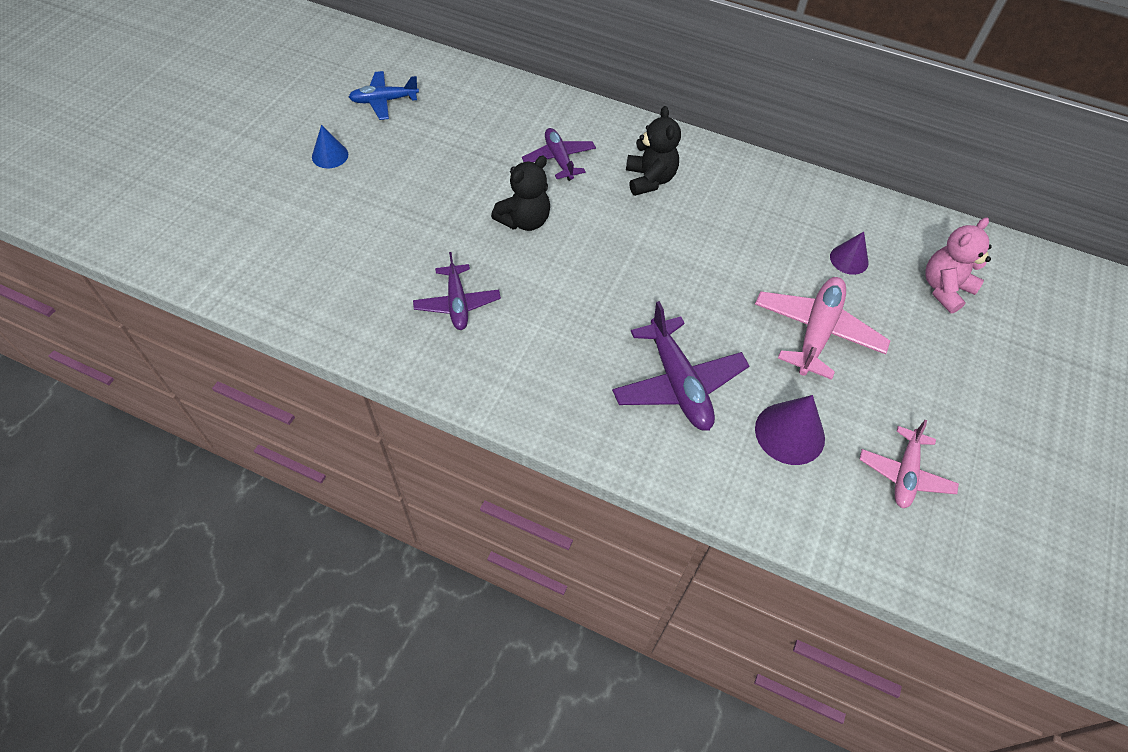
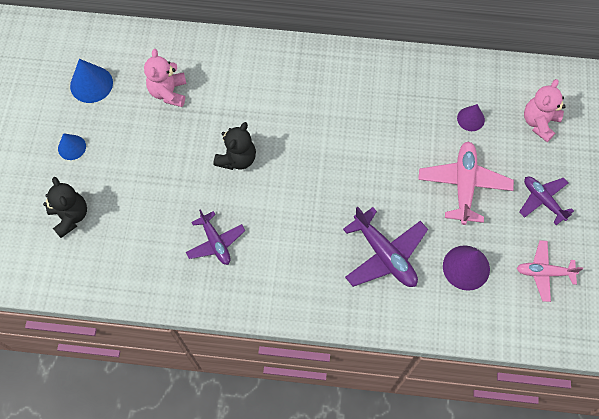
camera: 15 degrees left, 10 degrees up
blue plane [349,71,419,120] -> blue cone [70,59,113,103]
purple plane [522,128,596,181] -> purple plane moved to [519,177,574,225]
black teddy bear [626,106,681,196] -> black teddy bear moved to [43,177,87,238]
pink plane [859,420,959,508] -> pink plane turned 90 degrees clockwise [517,240,583,302]
none -> pink teddy bear [144,49,187,107]

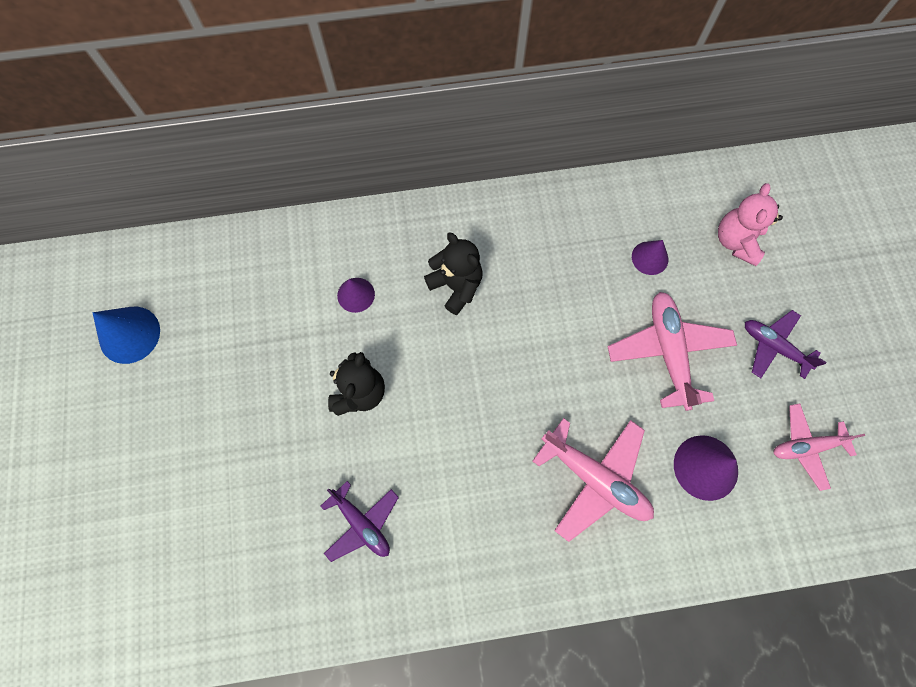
camera: 15 degrees left, 5 degrees up
black teddy bear [43,177,87,238] -> black teddy bear moved to [424,232,482,315]
blue cone [58,133,86,160] -> none
pink teddy bear [144,49,187,107] -> none
purple plane [343,207,428,287] -> pink plane [533,418,654,542]
none -> purple cone [337,278,375,313]

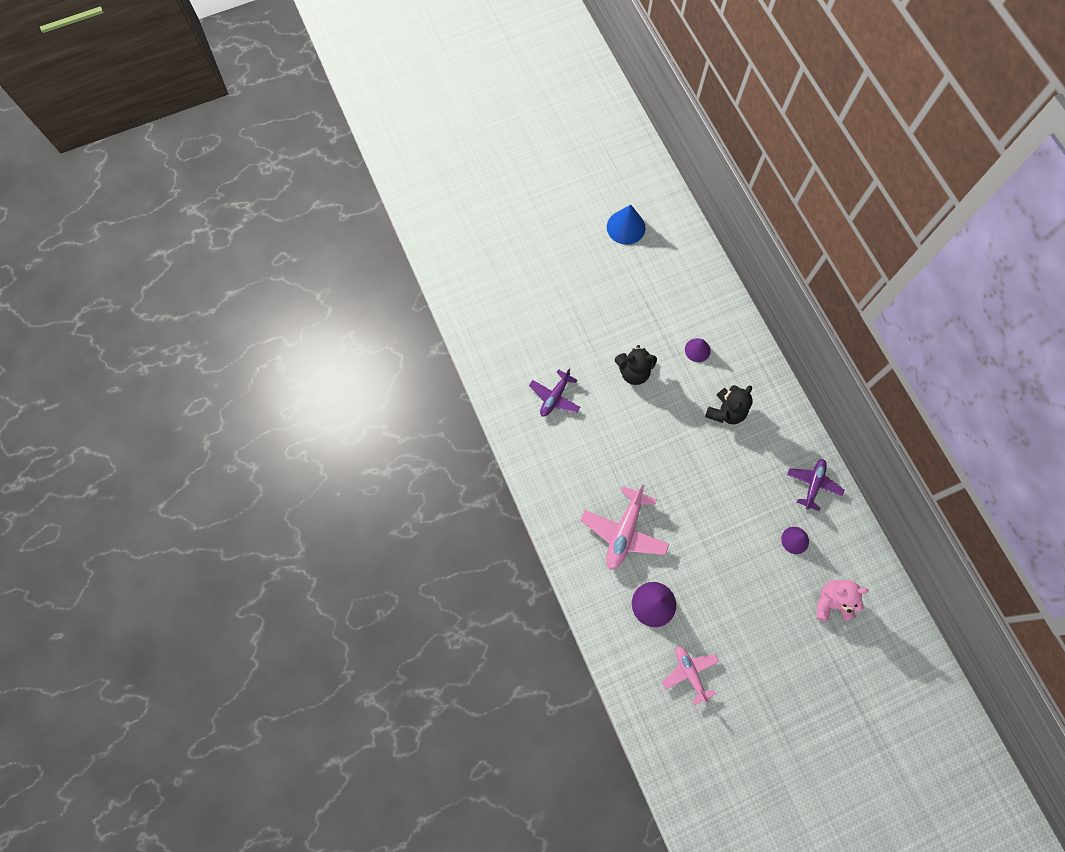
camera: 75 degrees right, 0 degrees up
pink plane [608,292,737,411] -> none
purple plane [745,310,827,379] -> purple plane moved to [787,459,844,511]

